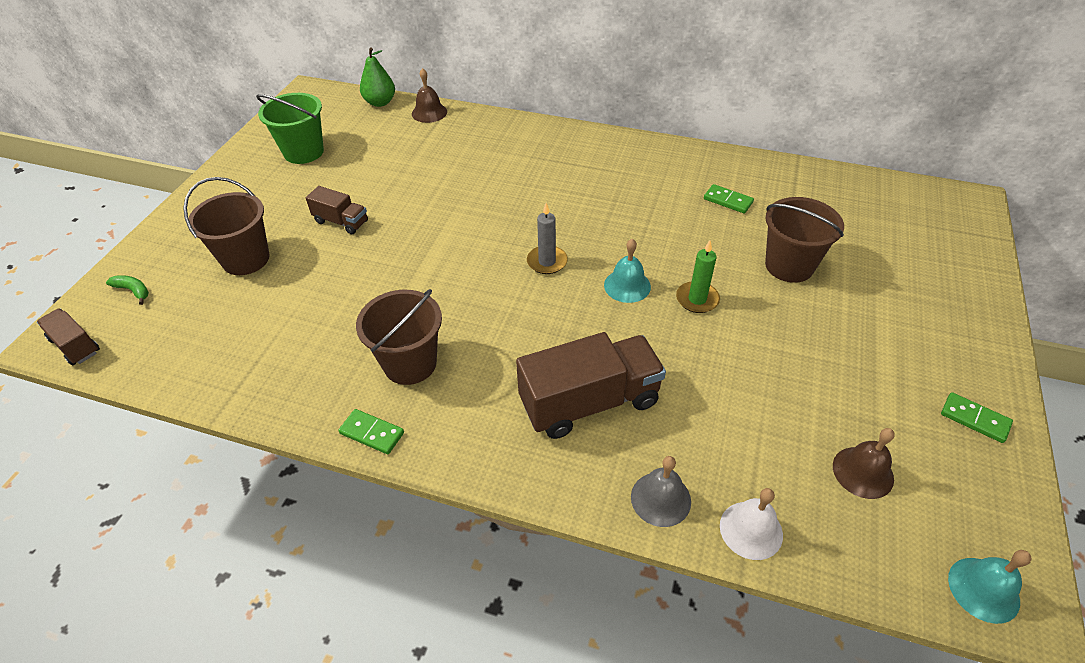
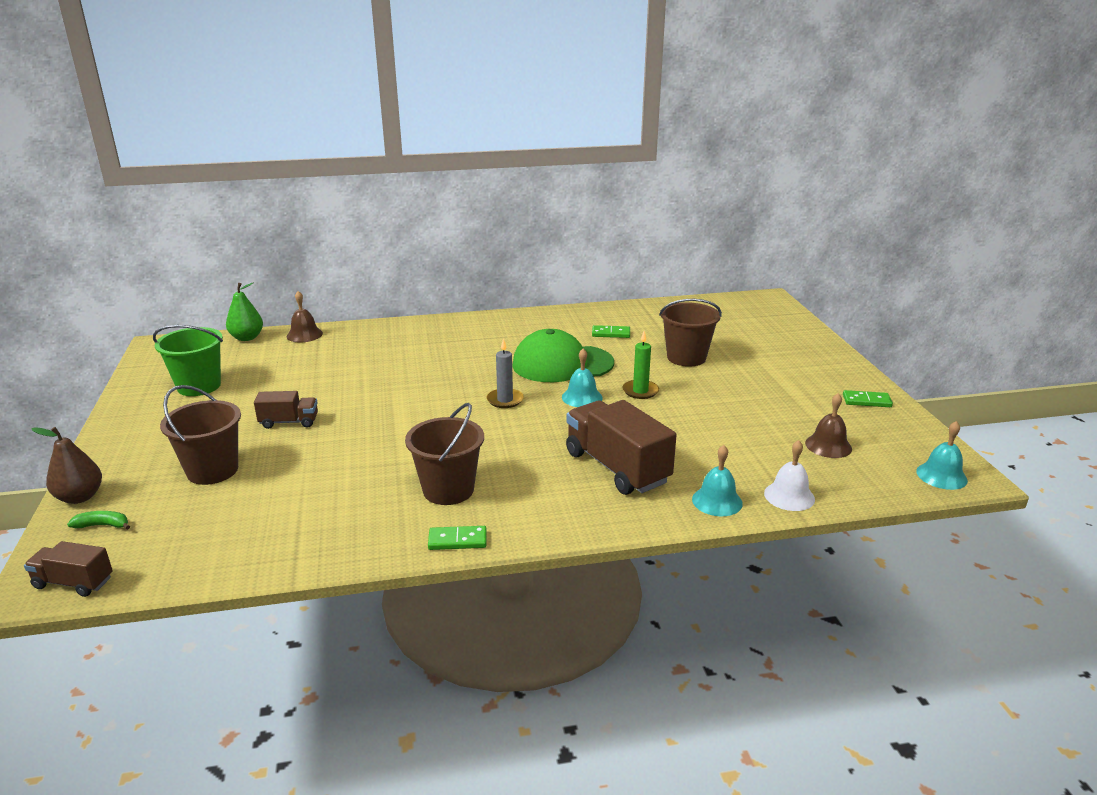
camera: 30 degrees left, 20 degrees down
brown truck [516,332,666,439] -> brown truck turned 75 degrees counterclockwise [566,400,677,495]
grey bell [631,456,691,527] -> turquoise bell [692,445,743,516]
none -> brown pear [31,427,102,504]
none -> green cap [512,329,614,382]

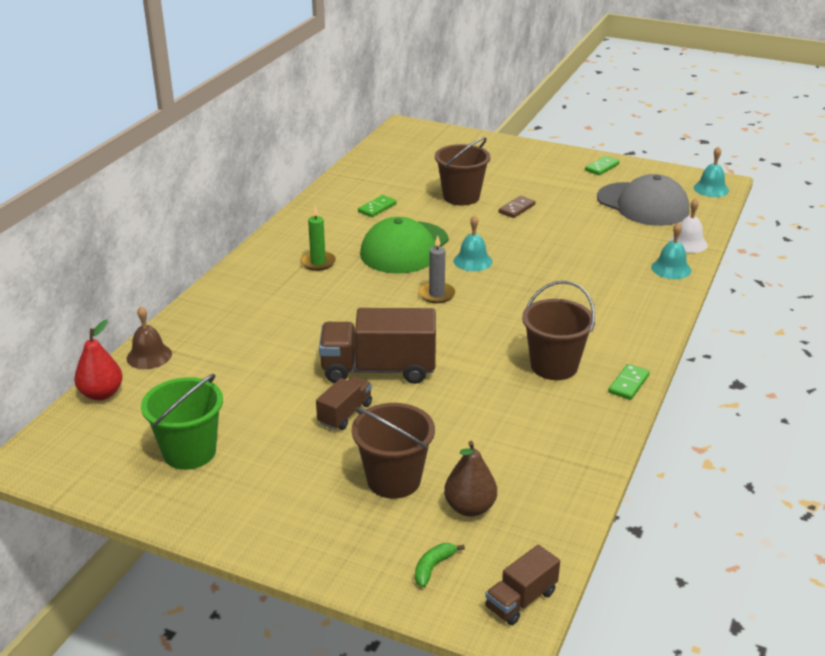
camera: 55 degrees left, 5 degrees up
brown pear [31,427,102,504] -> brown pear moved to [444,441,497,517]
green pear [226,283,263,341] -> red pear [74,320,123,400]
brown truck [566,400,677,495] -> brown truck moved to [319,308,436,384]
green candle [622,331,659,399] -> green candle moved to [300,206,336,271]
brown bell [805,393,852,458] -> grey cap [597,174,690,226]
none -> brown domino [499,196,535,218]

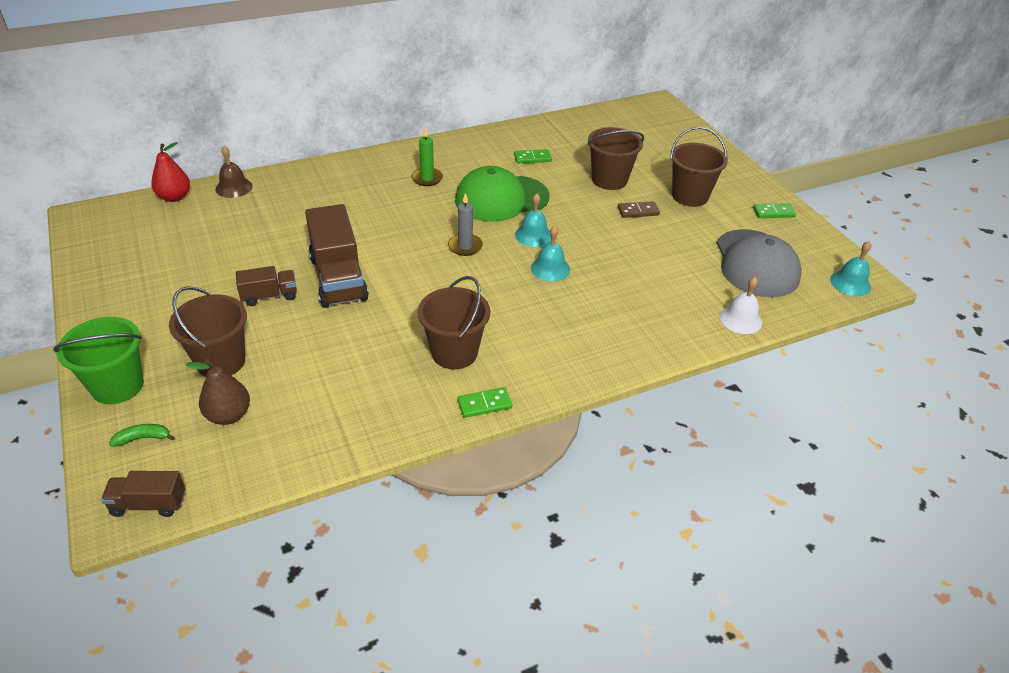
camera: 40 degrees right, 10 degrees up
green bucket [141,374,223,470] -> green bucket moved to [53,317,144,404]
brown truck [319,308,436,384] -> brown truck turned 150 degrees counterclockwise [305,204,369,308]
turquoise bell [651,222,691,279] -> turquoise bell moved to [531,226,570,281]
none -> brown bucket [670,127,728,207]

